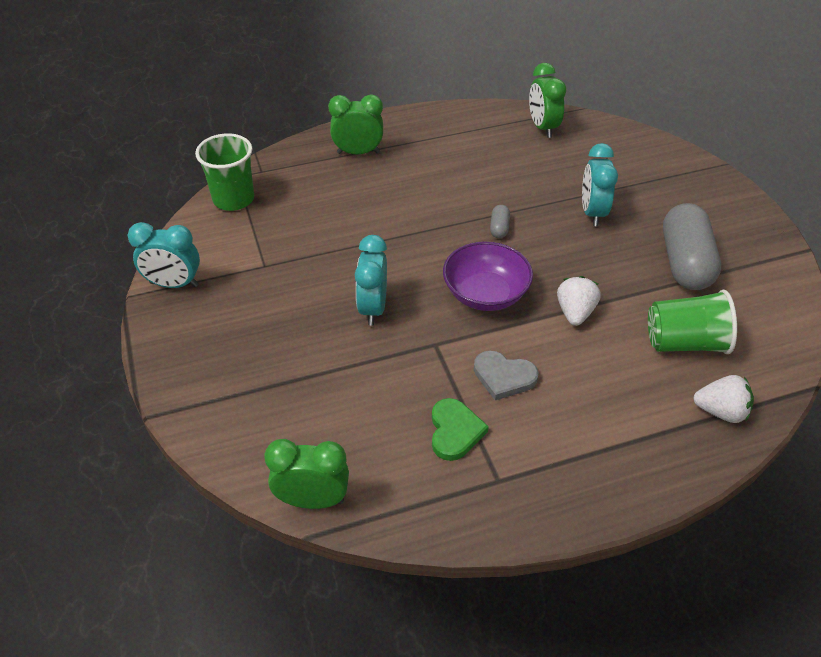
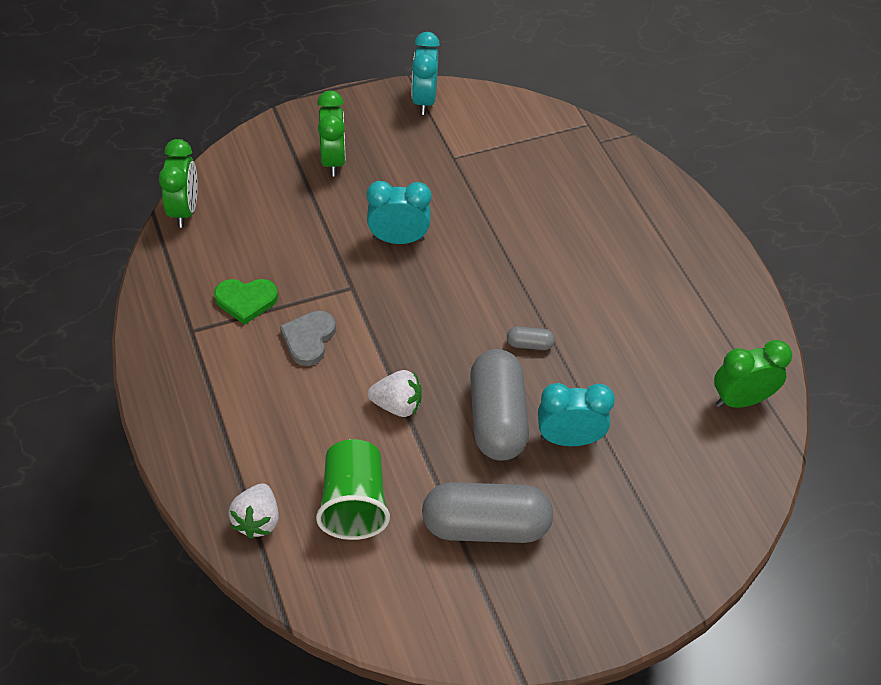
camera: 85 degrees right, 5 degrees up
green cup [195,133,254,211] -> none
green clock [328,94,383,155] -> green clock moved to [317,90,346,176]
purple bowl [443,242,533,311] -> none
none -> grey capsule [470,349,529,461]

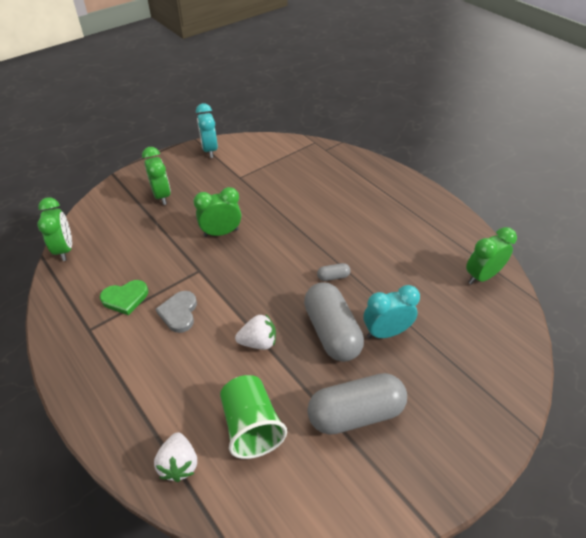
camera: 15 degrees left, 5 degrees down
turquoise clock [367,181,431,244] -> green clock [194,187,241,237]

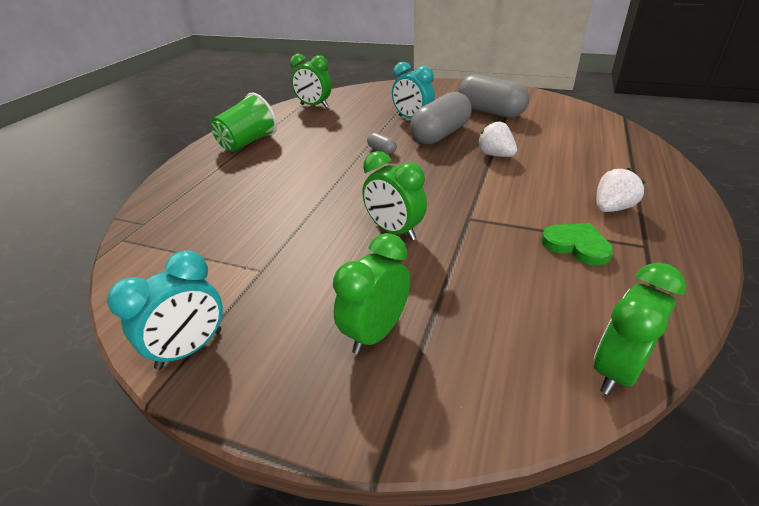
camera: 120 degrees left, 10 degrees down
white strawberry [154,432,197,482] -> white strawberry moved to [596,168,645,212]
grey heart [156,291,197,333] -> none
green cup [220,375,287,459] -> green cup moved to [211,93,277,152]

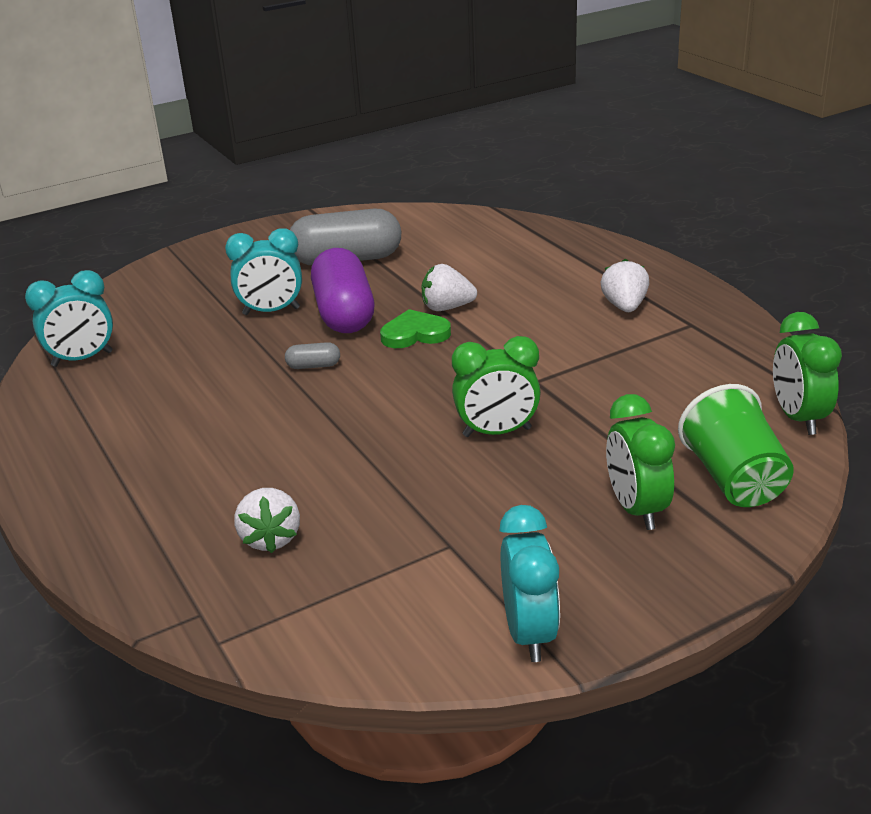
camera: 50 degrees left, 5 degrees down
green cup [211,93,277,152] -> green cup moved to [678,384,794,507]
green clock [290,54,332,108] -> turquoise clock [25,270,113,367]
grey capsule [410,92,472,144] -> purple capsule [311,248,374,333]
green heart [541,223,613,266] -> green heart moved to [380,309,451,348]
none -> white strawberry [235,488,300,553]

